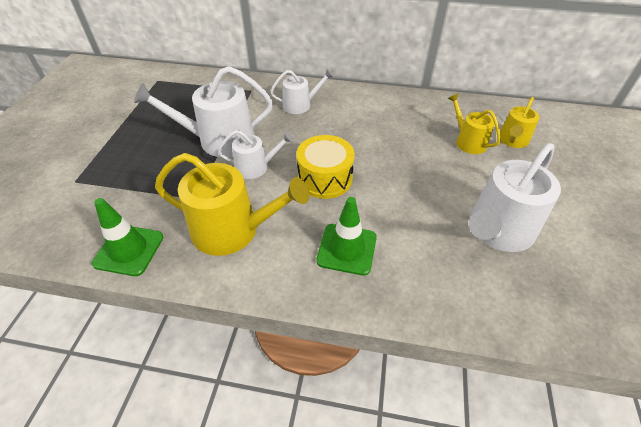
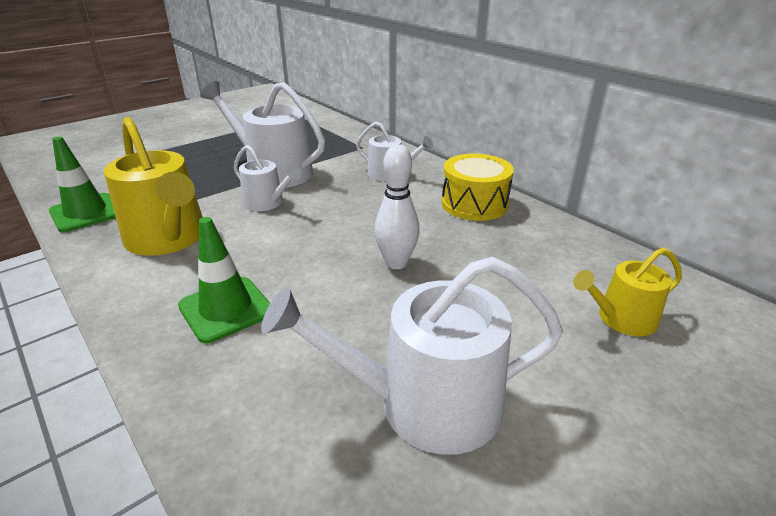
camera: 40 degrees right, 15 degrees down
yellow drum [296,135,355,199] -> yellow drum moved to [442,154,514,221]
yellow watering can [448,93,501,154] -> none
none -> white bowling pin [374,144,420,269]

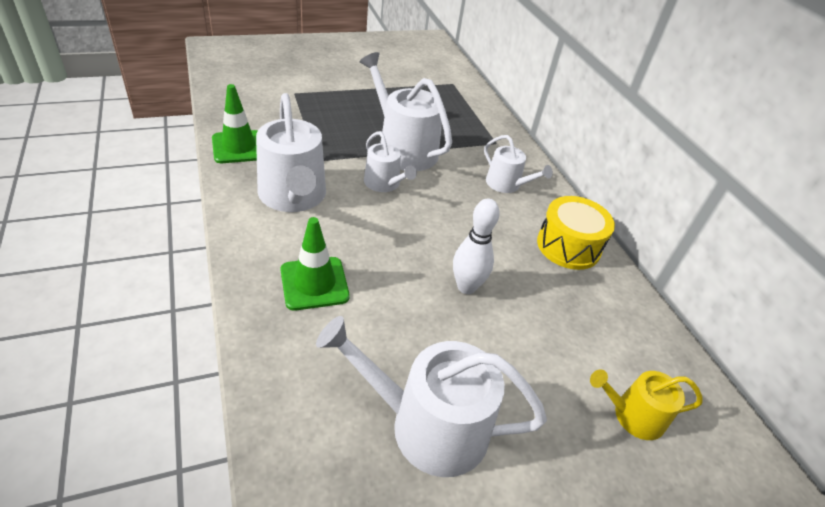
camera: 15 degrees right, 10 degrees up
yellow watering can [104,117,203,256] -> white watering can [256,93,326,212]

